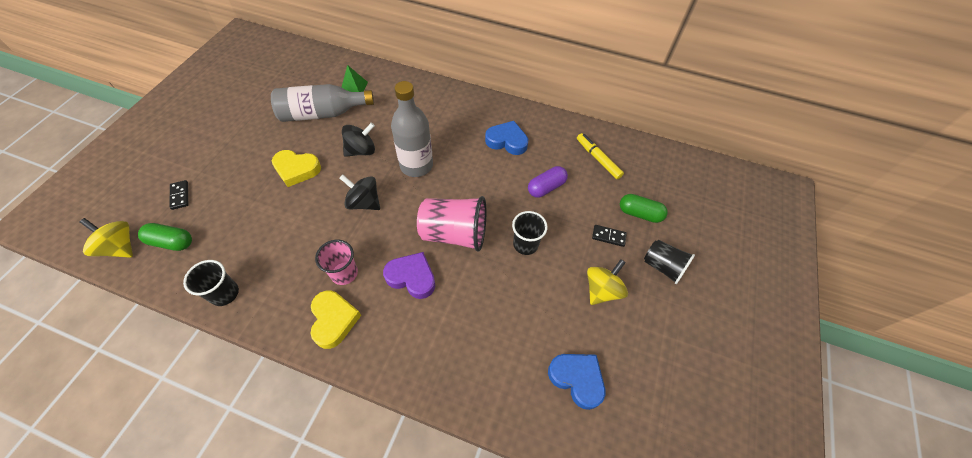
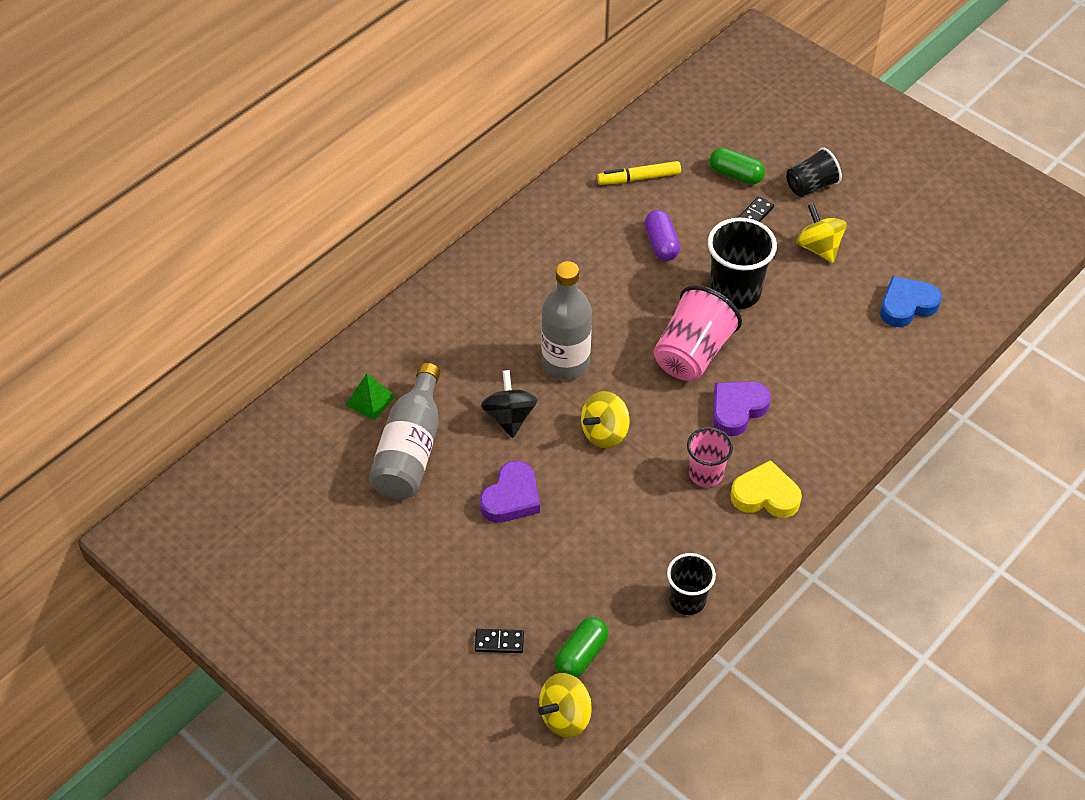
camera: 65 degrees left, 5 degrees down
yellow heart [272,150,321,187] -> purple heart [480,461,540,523]
black spinning top [340,175,380,210] -> yellow spinning top [581,391,630,448]
blue heart [485,121,529,155] -> none
black cup [512,211,548,255] -> black cup [708,218,777,310], size x1.61
green capsule [620,194,668,223] -> green capsule turned 75 degrees clockwise [710,148,765,185]

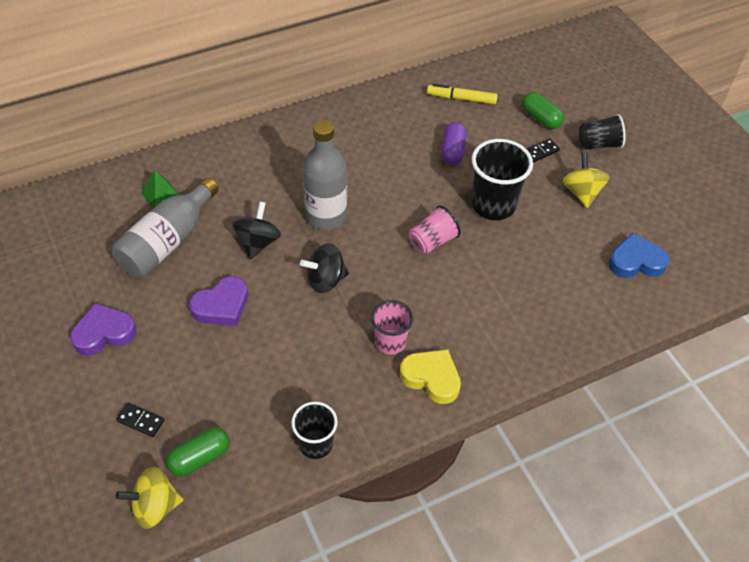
camera: 20 degrees right, 0 degrees up
yellow spinning top [581,391,630,448] -> black spinning top [300,243,349,293]
pink cup [654,285,742,381] -> pink cup [409,205,461,255], size x0.62
purple heart [713,381,771,436] -> purple heart moved to [70,303,136,356]

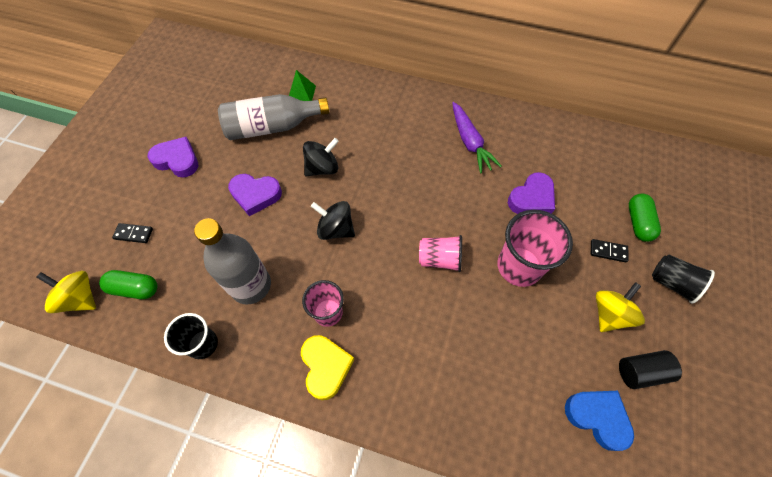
camera: 45 degrees right, 10 degrees up
black domino [116,403,164,437] -> black domino turned 60 degrees counterclockwise [112,223,153,243]
grey bottle [303,120,347,230] -> grey bottle moved to [194,218,271,305]
yellow marker [427,84,498,104] -> none
purple capsule [441,122,467,165] -> purple heart [508,172,555,214]
black cup [471,139,533,220] -> pink cup [498,210,573,287]
none -> purple carrot [452,102,502,174]
none -> black cylinder [619,350,682,389]

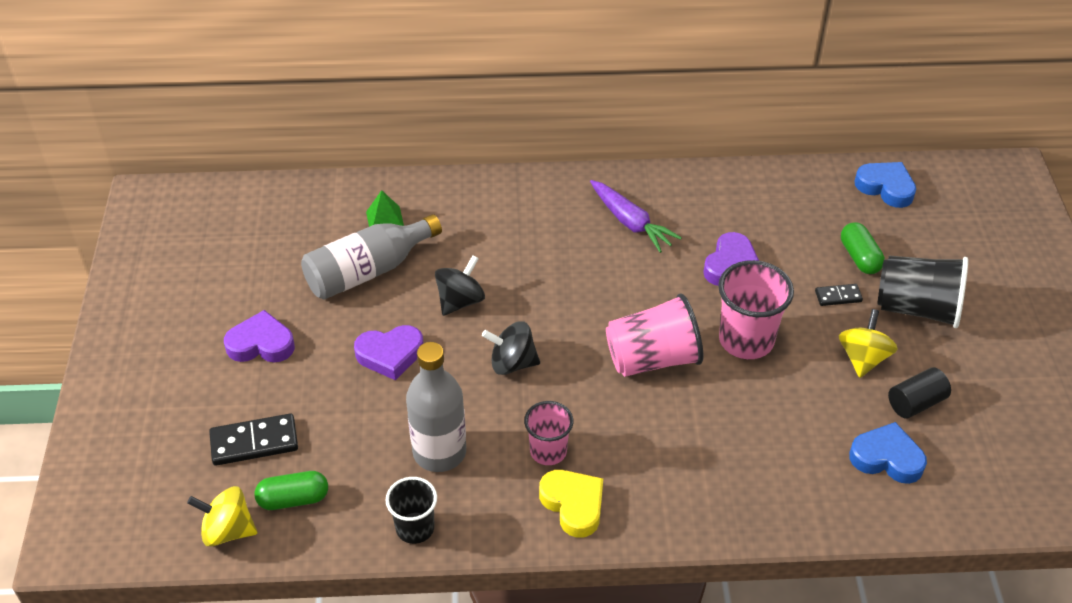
camera: 20 degrees left, 15 degrees down
black domino [112,223,153,243] -> black domino [209,413,298,466], size x1.77
pink cup [419,235,462,272] -> pink cup [606,293,703,377], size x1.61
black cup [652,255,715,303] -> black cup [877,256,968,328], size x1.61
none -> blue heart [854,162,916,208]

